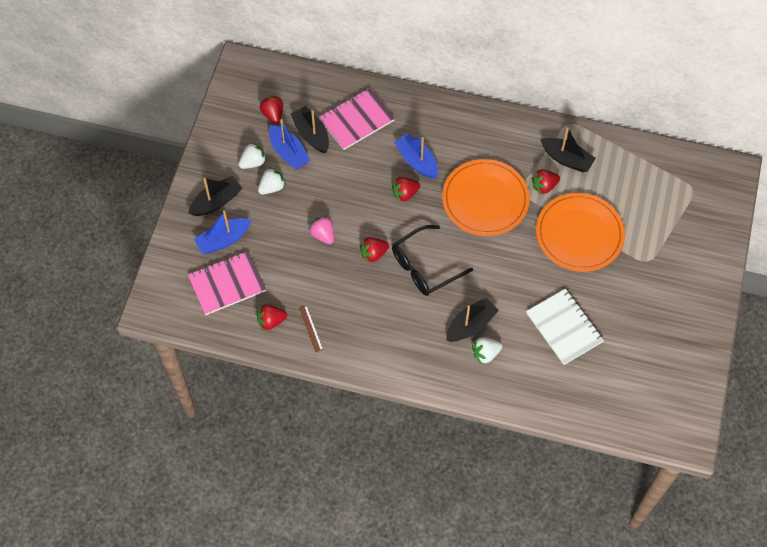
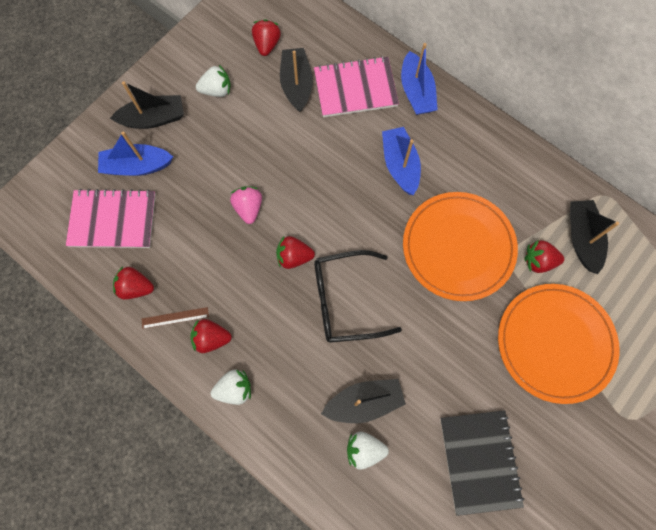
camera: 25 degrees right, 10 degrees up
white strawberry [258,167,286,195] -> white strawberry moved to [211,369,251,405]
blue boat [269,119,310,170] -> blue boat moved to [401,43,438,115]
brown ruler [299,305,323,353] -> brown ruler turned 75 degrees clockwise [142,307,209,329]
red strawberry [392,177,420,202] -> red strawberry moved to [190,319,232,353]
white notebook [526,289,604,365] -> black notebook [440,410,524,516]
black boat [540,127,596,172] -> black boat turned 150 degrees counterclockwise [570,200,619,274]

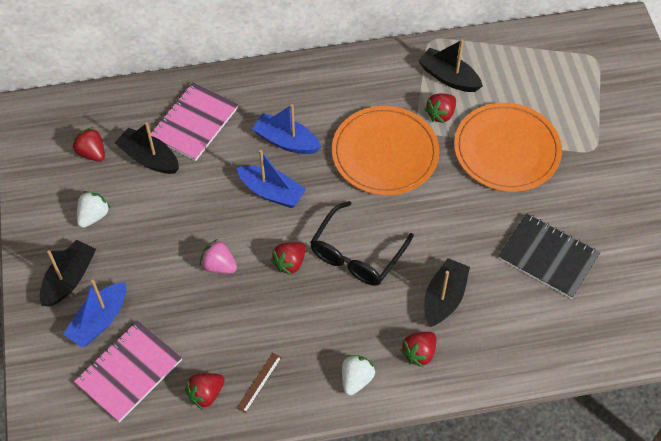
camera: 50 degrees left, 15 degrees down
red strawberry [190,319,232,353] -> red strawberry moved to [400,332,436,367]
white strawberry [347,432,389,470] -> none
blue boat [401,43,438,115] -> blue boat moved to [237,150,306,208]

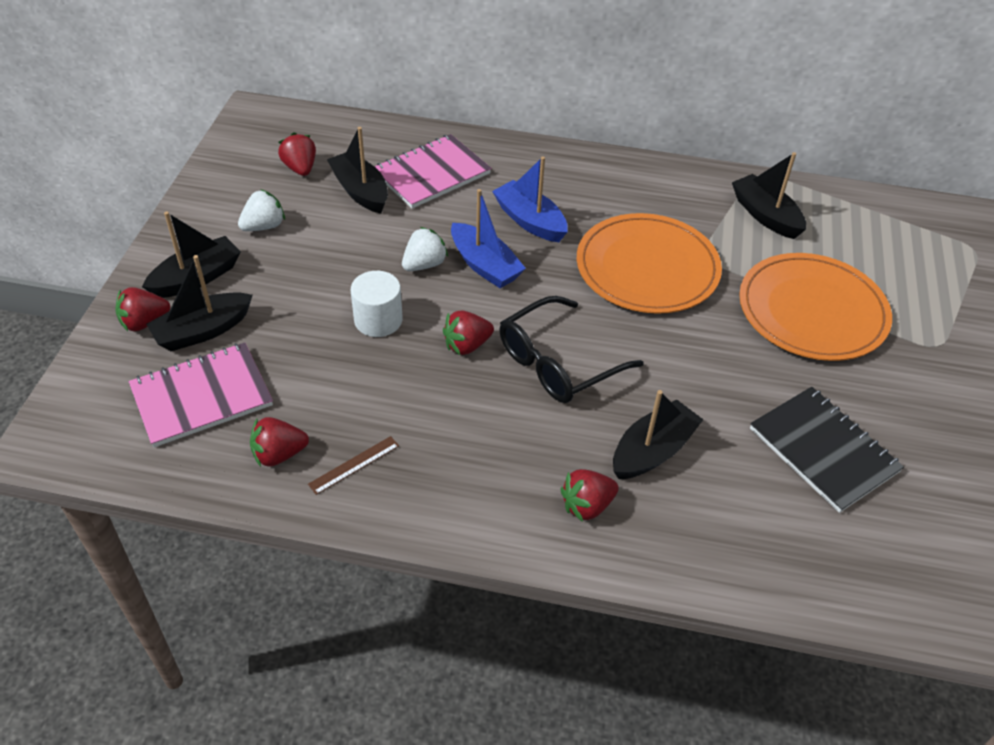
camera: 20 degrees right, 10 degrees down
blue boat [63,280,126,347] -> black boat [146,255,253,351]
pink strawberry [200,239,237,274] -> white cylinder [351,271,402,337]
white strawberry [342,355,376,395] -> white strawberry moved to [402,227,448,271]
red strawberry [425,93,456,123] -> red strawberry moved to [115,287,170,331]

